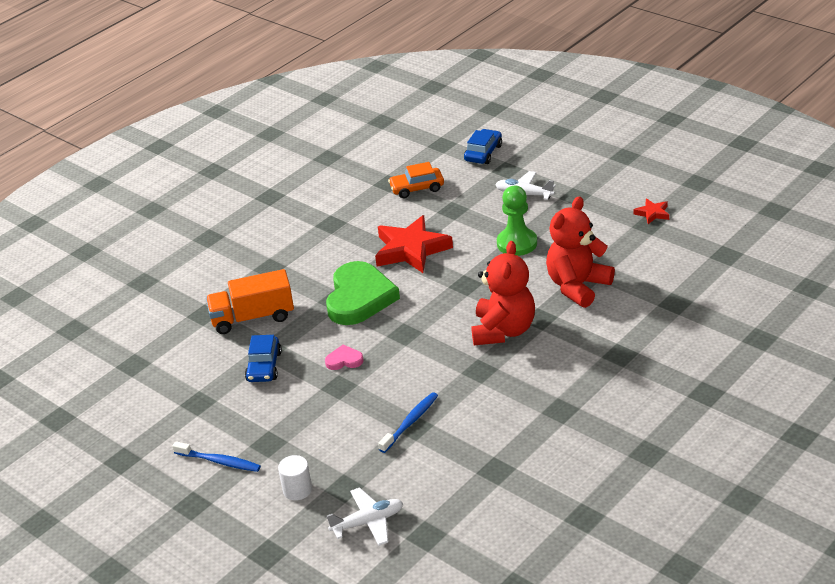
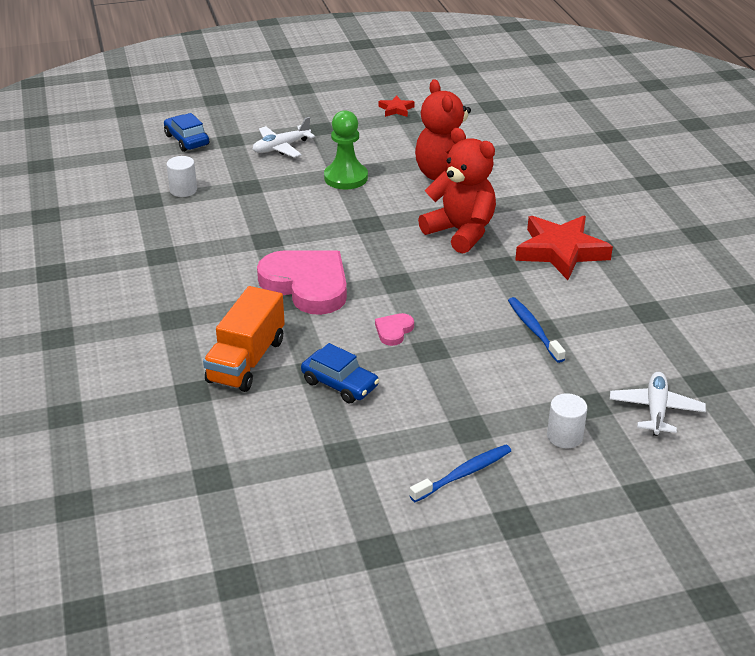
camera: 60 degrees left, 0 degrees up
green heart [326,261,400,325] -> pink heart [257,250,347,315]
red star [375,215,453,273] -> red star moved to [515,215,613,280]
orange car [388,162,444,198] -> white cylinder [166,156,197,197]

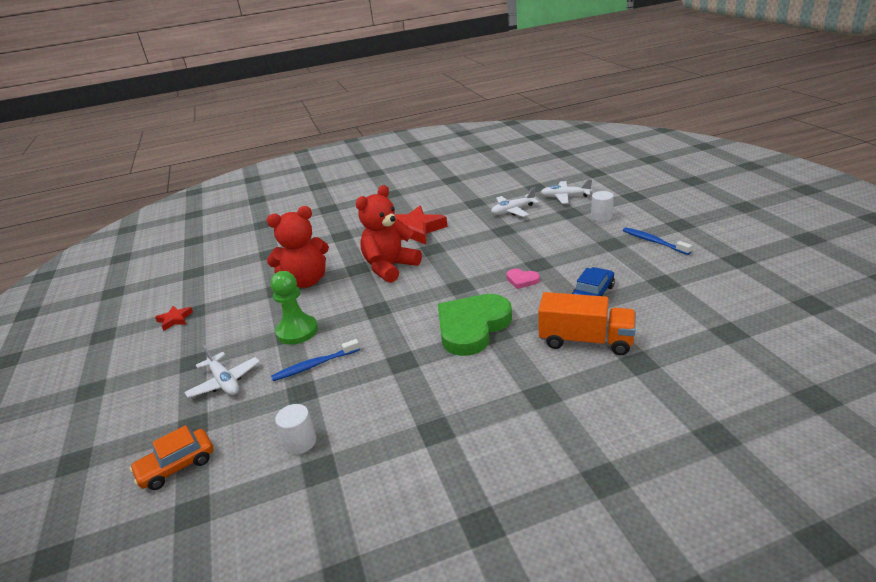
camera: 90 degrees left, 5 degrees down
blue car [164,113,209,152] -> orange car [130,425,214,490]
pink heart [257,250,347,315] -> green heart [438,294,512,356]
blue toothbrush [508,297,566,363] -> blue toothbrush moved to [271,339,360,381]
none -> white plane [491,187,539,217]

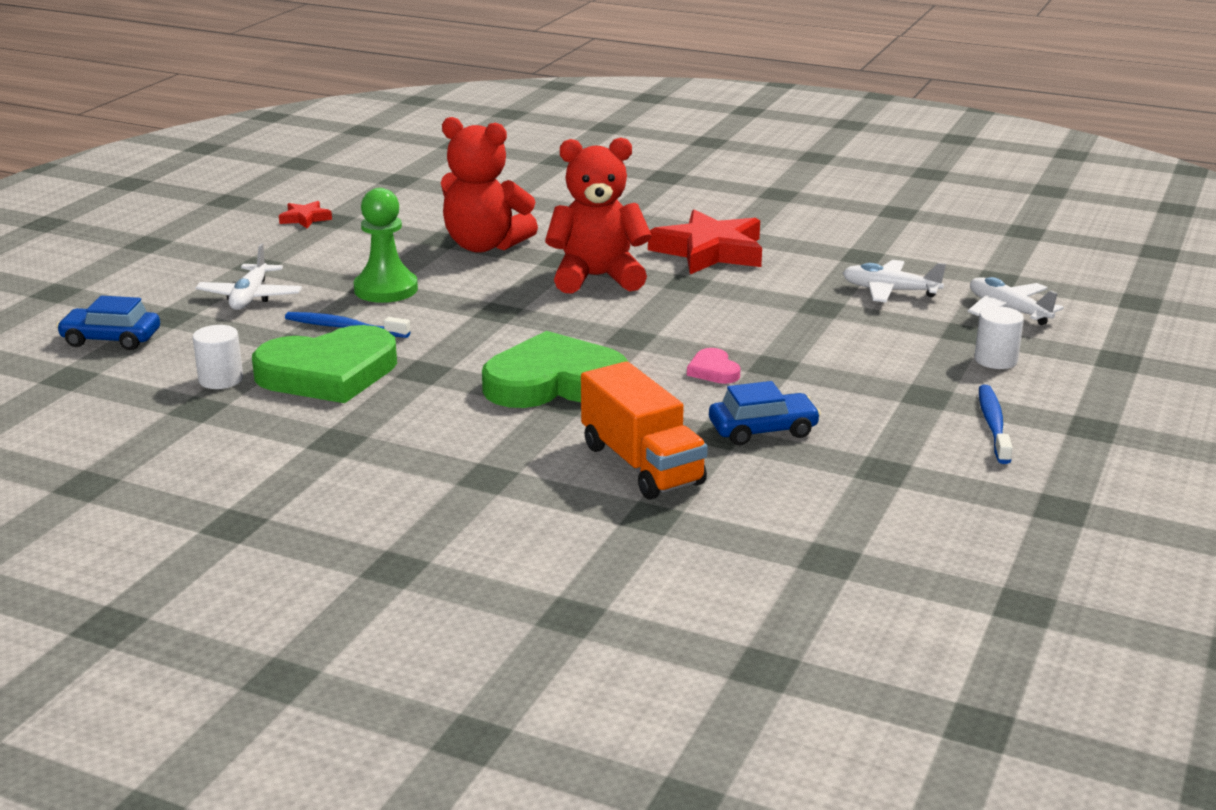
camera: 40 degrees right, 5 degrees down
orange car [130,425,214,490] -> blue car [56,296,160,350]
none -> green heart [252,325,397,403]

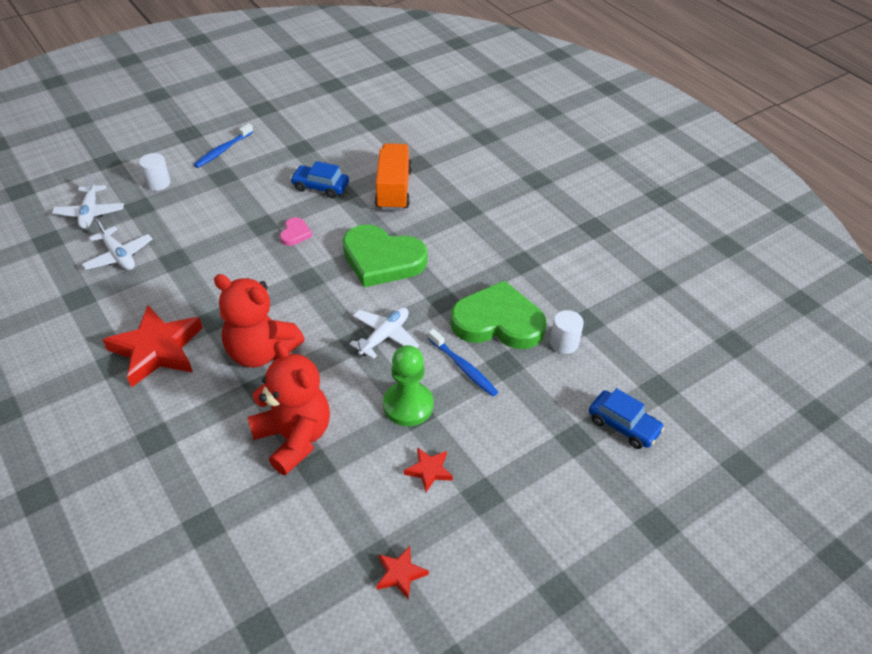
camera: 150 degrees left, 20 degrees up
white plane [195,244,302,310] -> white plane moved to [349,307,419,359]
none -> red star [404,447,453,492]

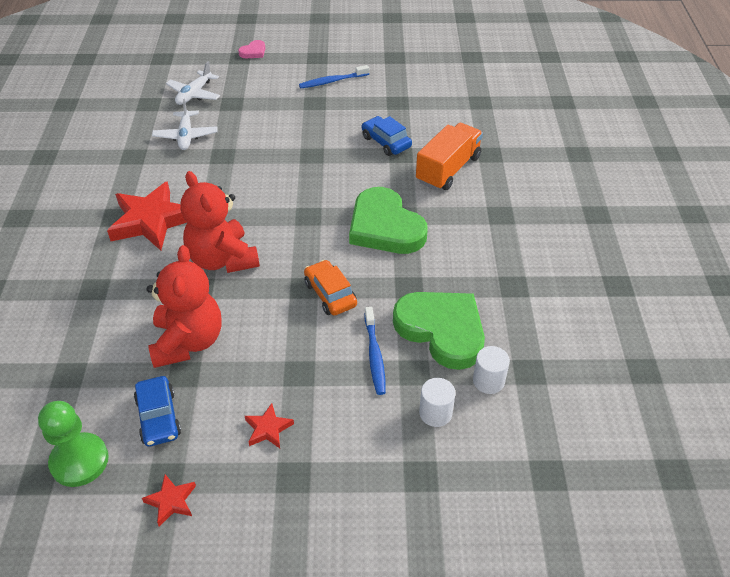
camera: 35 degrees right, 0 degrees up
white cylinder [139,153,170,191] -> white cylinder moved to [419,378,456,427]
pink heart [280,217,312,246] -> pink heart moved to [238,40,265,58]
white plane [349,307,419,359] -> orange car [304,260,357,316]
green pawn [383,345,433,426] -> green pawn moved to [38,401,109,487]
blue car [589,388,665,449] -> blue car moved to [134,376,181,447]

